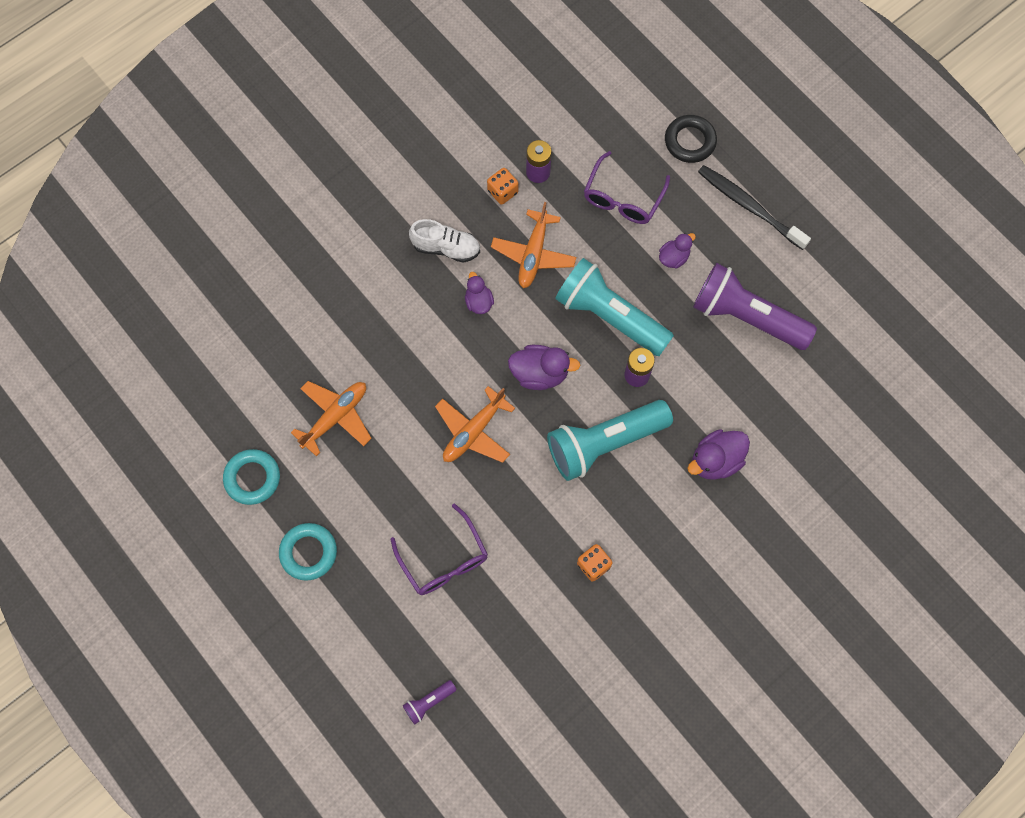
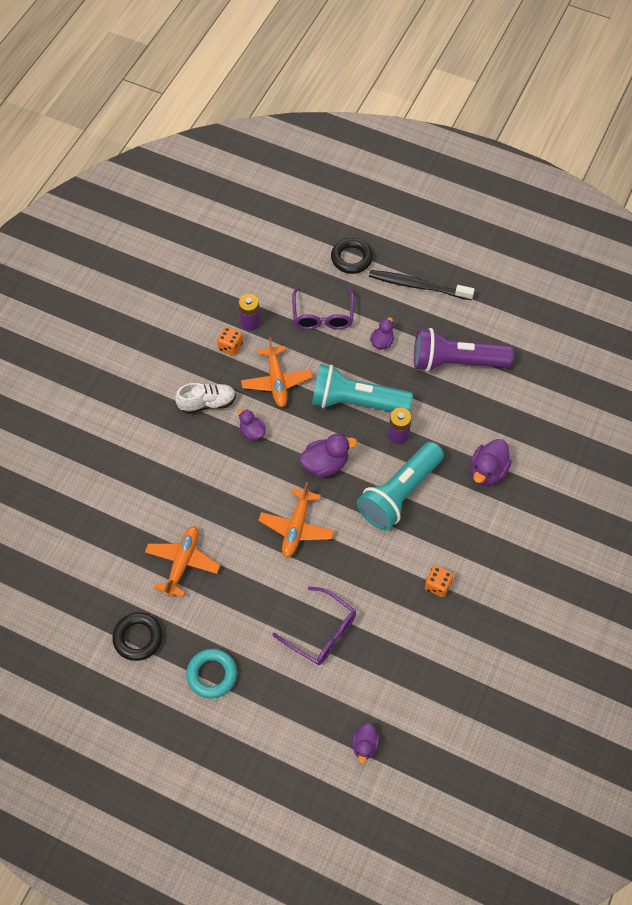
camera: 25 degrees left, 10 degrees down
turquoise ring [223,449,280,505] -> black ring [112,612,163,661]
purple flashlight [403,680,457,725] -> purple duck [352,723,380,764]

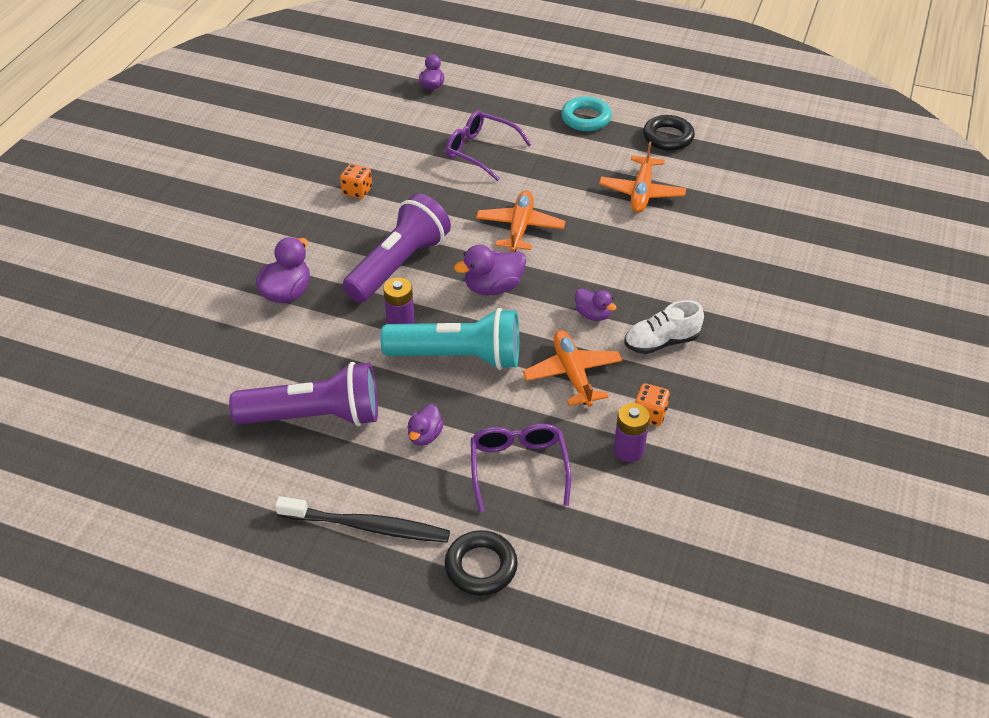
camera: 175 degrees right, 15 degrees down
turquoise flashlight [357,442,444,530] -> purple flashlight [342,193,451,303]

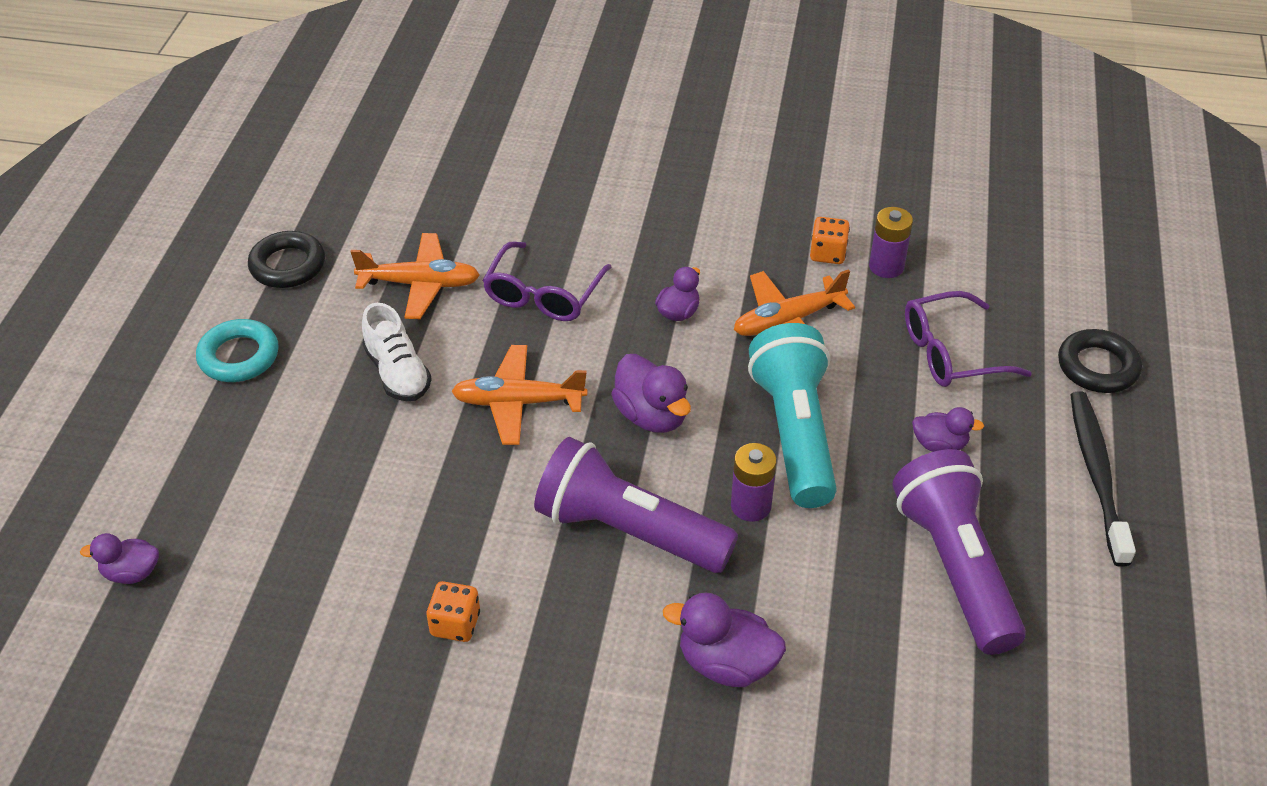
camera: 100 degrees left, 0 degrees up
purple glasses [446,110,532,181] -> purple glasses moved to [482,241,612,321]
white shoe [625,300,704,354] -> white shoe moved to [362,303,432,401]

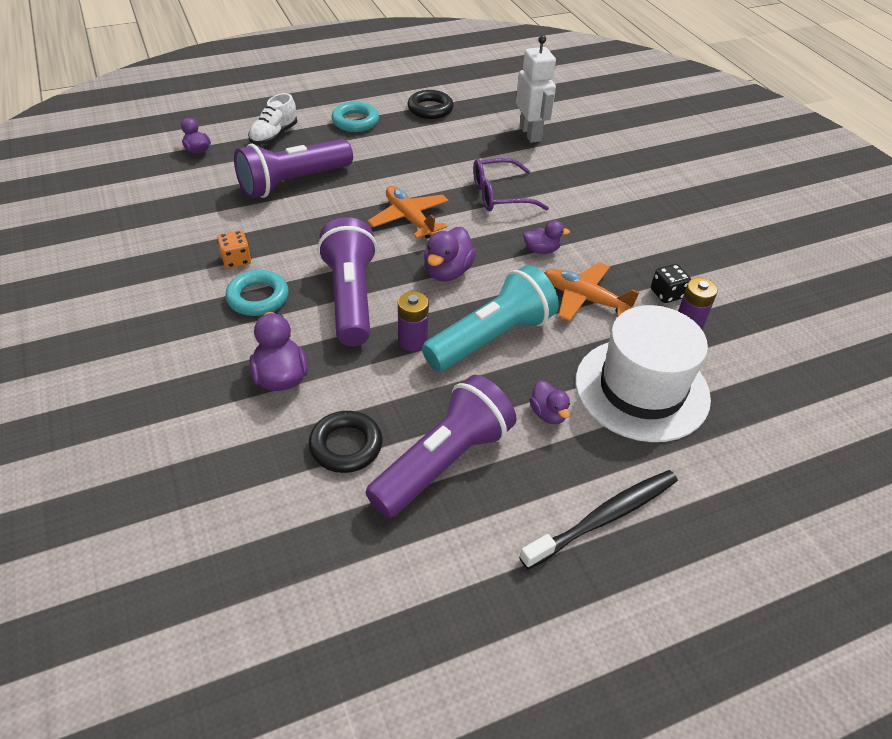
camera: 55 degrees right, 0 degrees up
orange plane [350,233,480,319] -> none
white shoe [362,303,432,401] -> white shoe moved to [248,93,297,145]
orange dice [810,217,850,264] -> black dice [651,264,691,303]
purple glasses [905,291,1032,387] -> white hat [575,305,711,442]
black ring [1058,329,1142,393] -> black ring moved to [309,411,382,473]
none -> turquoise ring [225,270,289,316]
none -> purple flashlight [234,139,353,199]
none -> white robot [516,35,556,143]

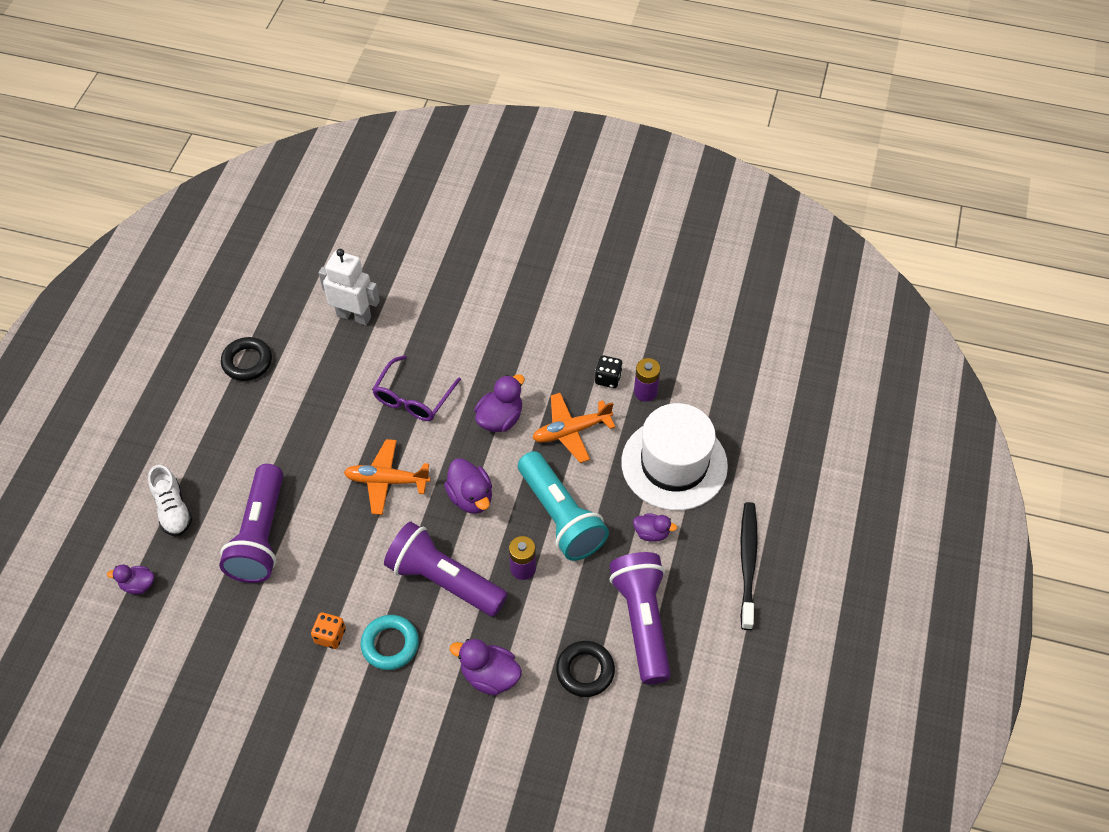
camera: 50 degrees left, 10 degrees up
turquoise ring [331,102,379,132] -> none
turquoise flashlight [422,265,559,371] -> turquoise flashlight turned 150 degrees clockwise [518,451,609,561]
purple duck [523,220,570,254] -> purple duck [474,374,524,432], size x1.59

